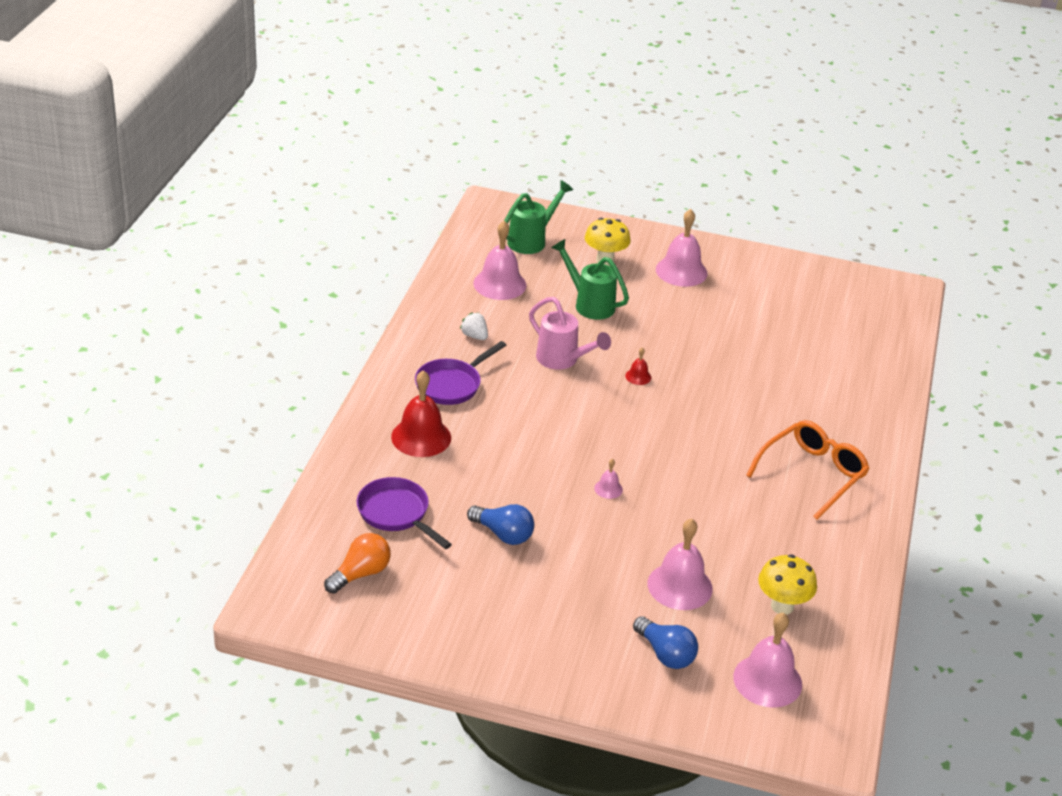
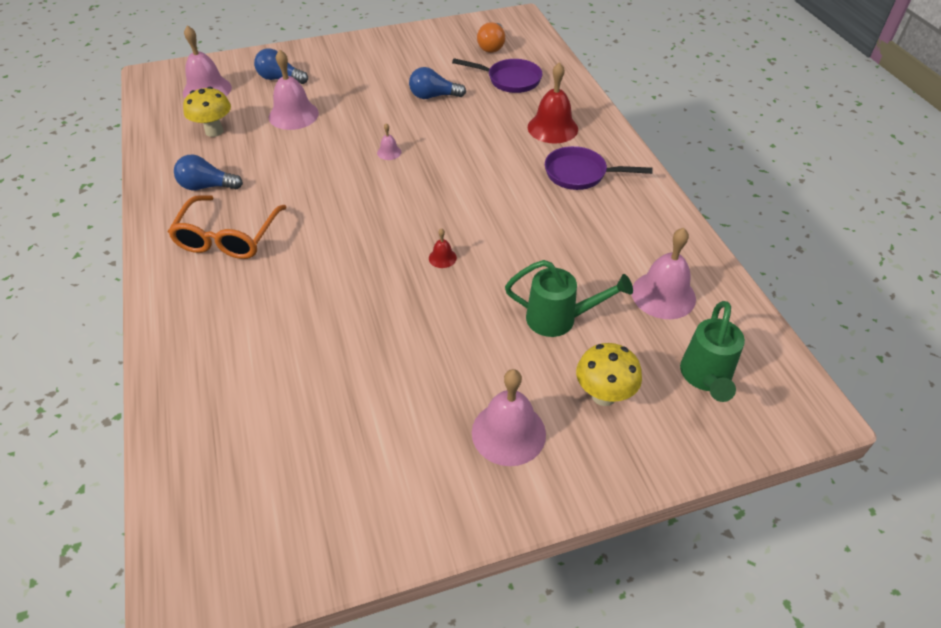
camera: 150 degrees right, 10 degrees up
purple pan [415,341,506,405] -> purple pan turned 90 degrees counterclockwise [545,146,653,190]
white strawberry [460,312,488,340] -> none
pink watering can [529,297,611,370] -> none
none -> blue light bulb [174,154,243,190]

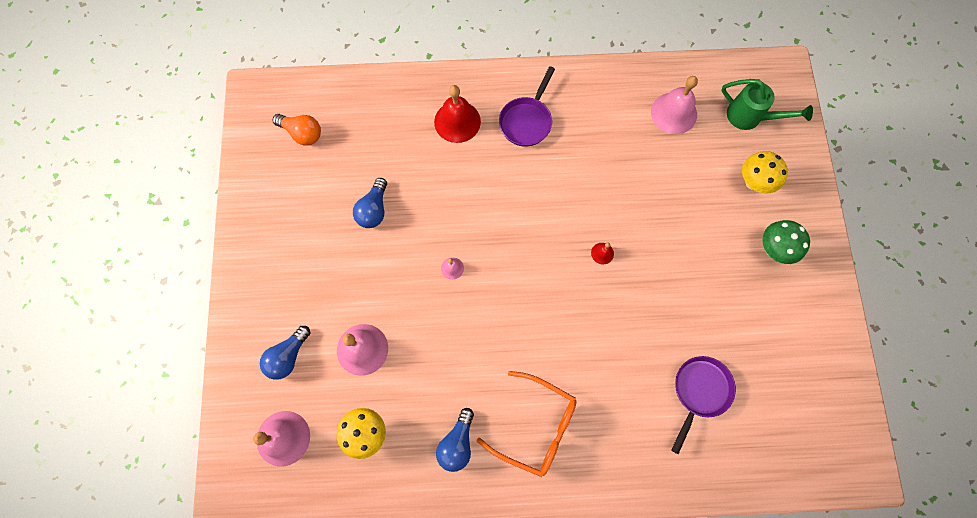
camera: 75 degrees left, 25 degrees up
purple pan [452,58,542,93] -> purple pan moved to [671,356,736,454]
pink bell [472,369,546,466] -> green mushroom [762,220,810,264]
green watering can [505,260,633,337] -> none

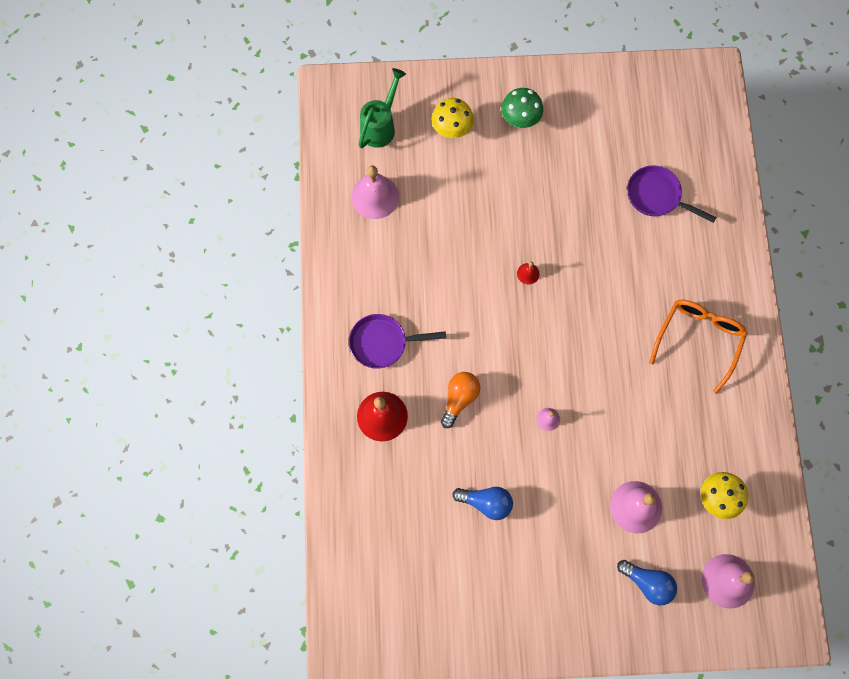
camera: 90 degrees left, 0 degrees up
orange light bulb [272,114,321,145] -> orange light bulb moved to [441,372,480,428]
blue light bulb [436,408,474,472] -> none
purple pan [499,66,555,147] -> purple pan turned 150 degrees clockwise [349,314,446,369]

